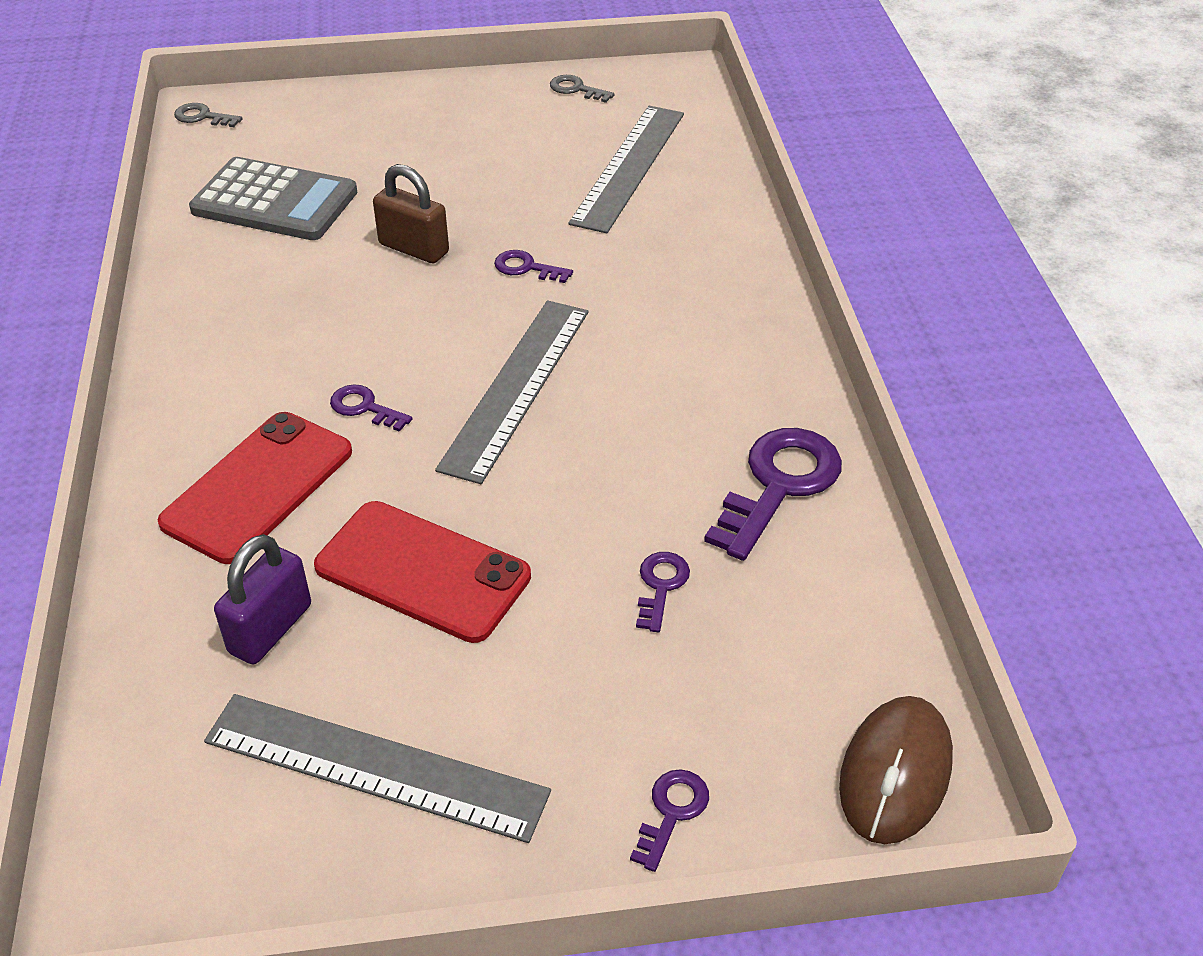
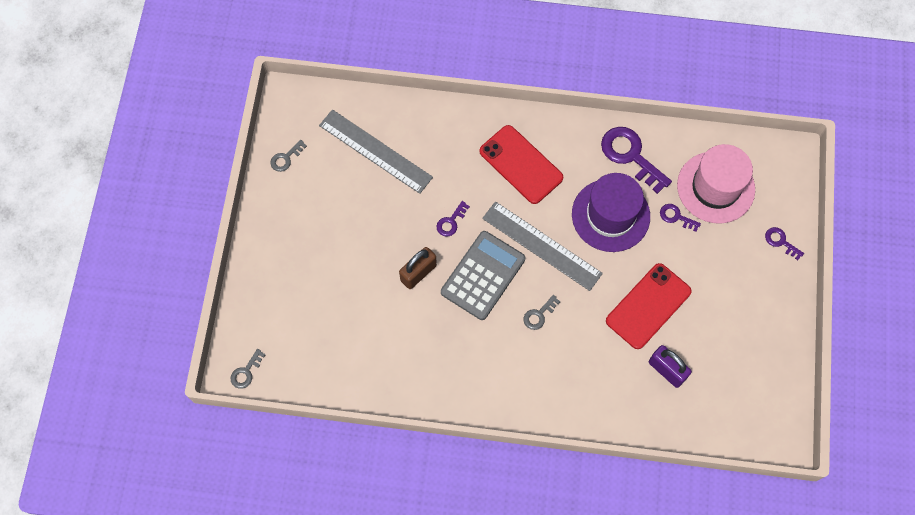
camera: 75 degrees left, 25 degrees up
red phone [158,412,352,564] -> red phone moved to [479,125,563,204]
grey calculator [189,157,357,240] -> grey calculator moved to [441,231,525,320]
grey ruler [204,694,551,843] -> none
purple key [330,384,413,432] -> grey key [524,295,560,330]
brown mouse [839,696,953,844] -> none
none -> purple hat [572,173,650,252]
none -> pink hat [677,144,755,223]

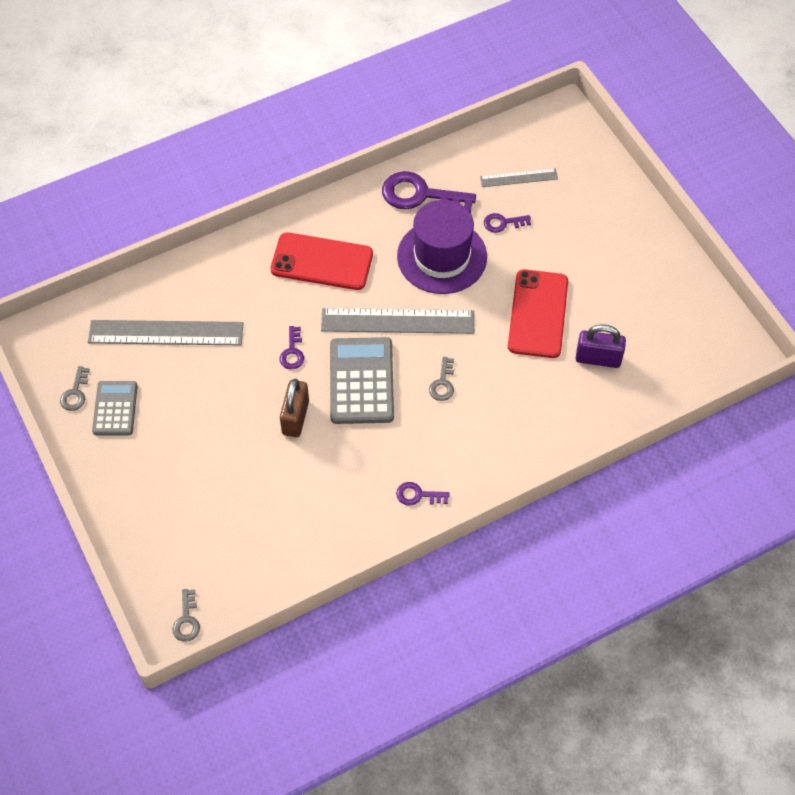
camera: 35 degrees left, 10 degrees down
pink hat [677,144,755,223] -> grey ruler [480,168,558,187]
purple key [765,227,804,260] -> purple key moved to [396,482,450,505]
none -> grey calculator [92,381,138,435]

